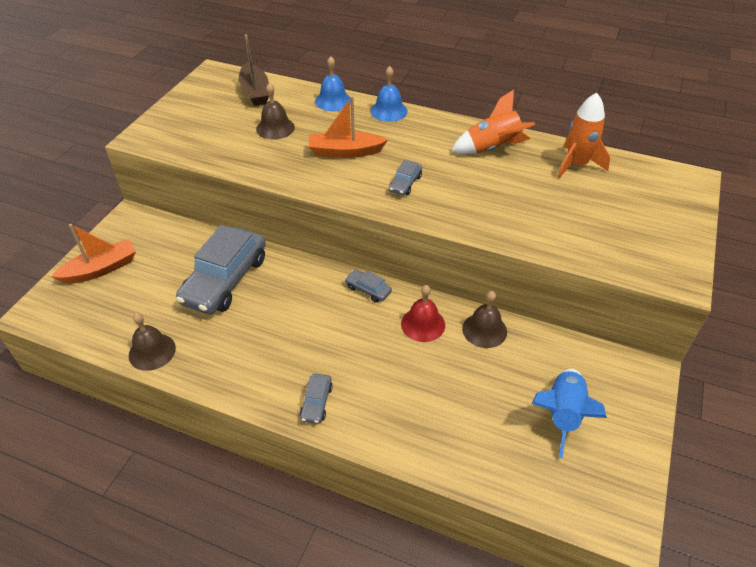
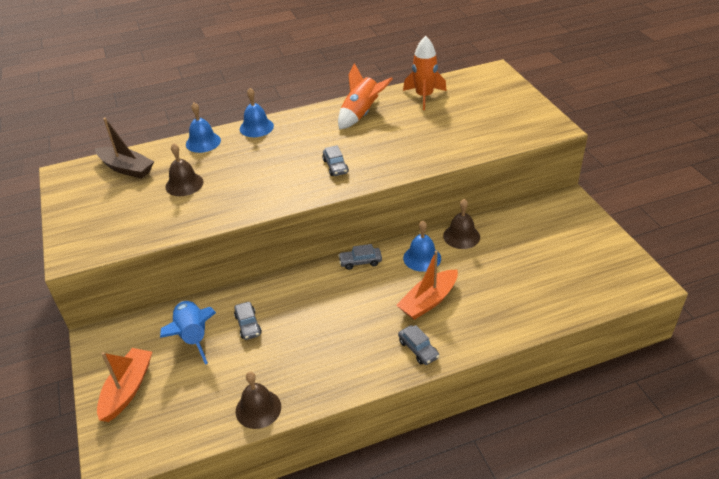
camera: 40 degrees left, 5 degrees down
grey car [176,225,266,314] -> grey car [234,302,262,340], size x0.43
orange boat [308,96,388,158] -> orange boat moved to [396,250,458,320]
red bell [401,285,445,342] -> blue bell [403,221,441,272]
blue rocket [532,369,607,458] -> blue rocket moved to [160,301,216,365]

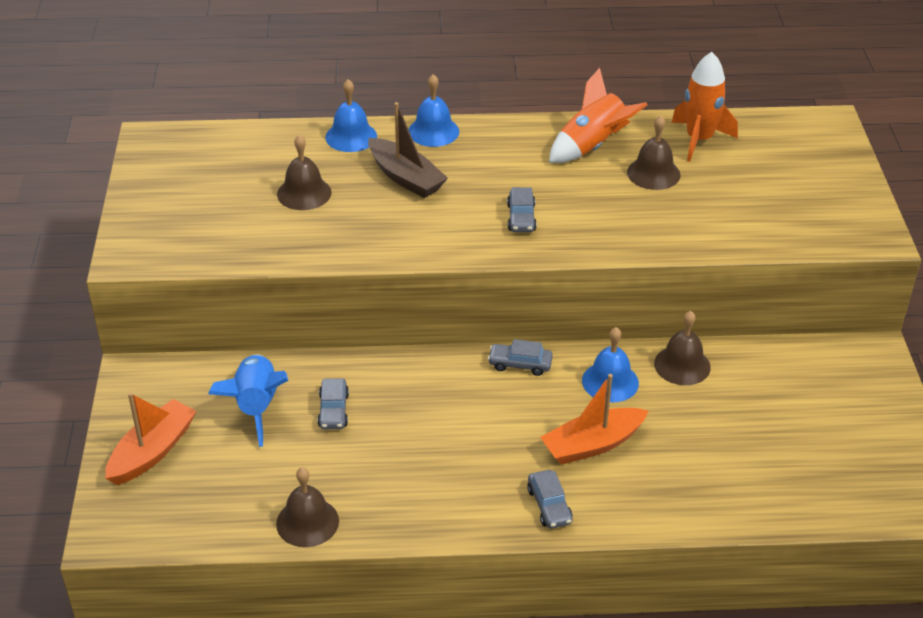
camera: 15 degrees right, 0 degrees up
brown boat [95,118,154,179] -> brown boat moved to [368,102,448,198]
none -> brown bell [627,115,680,190]

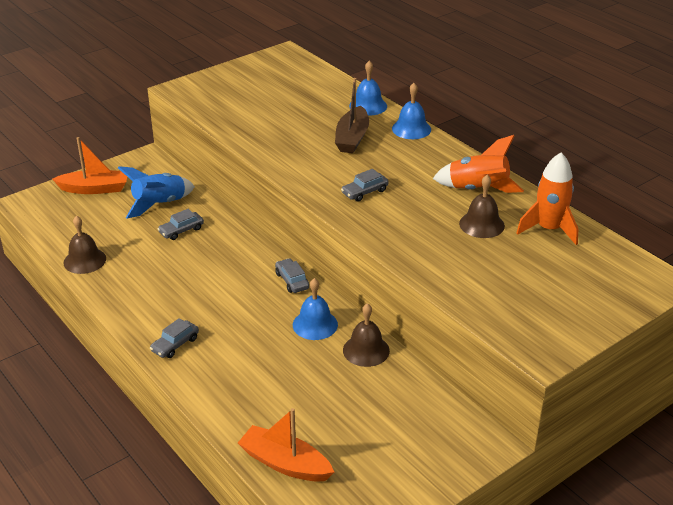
camera: 55 degrees right, 5 degrees down
brown bell [277,135,332,210] -> none
orange boat [540,374,649,465] -> orange boat moved to [238,408,334,482]

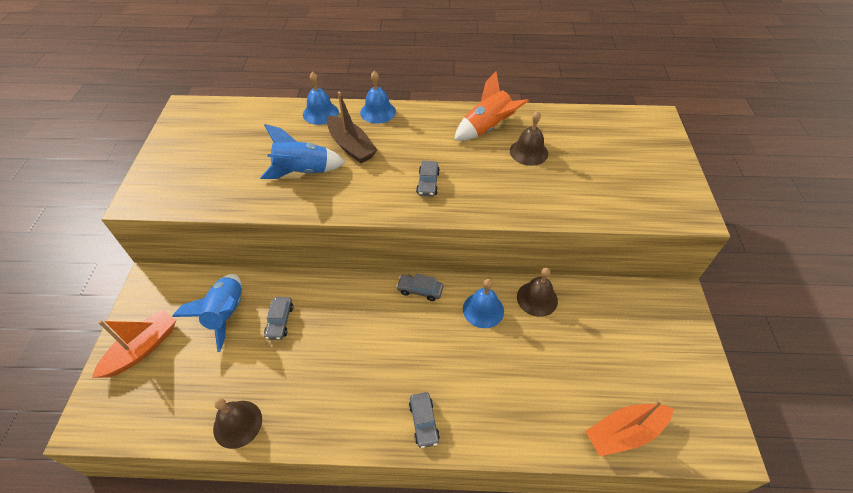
camera: 50 degrees left, 15 degrees up
orange rocket [516,153,578,245] -> none
none -> blue rocket [260,124,346,179]

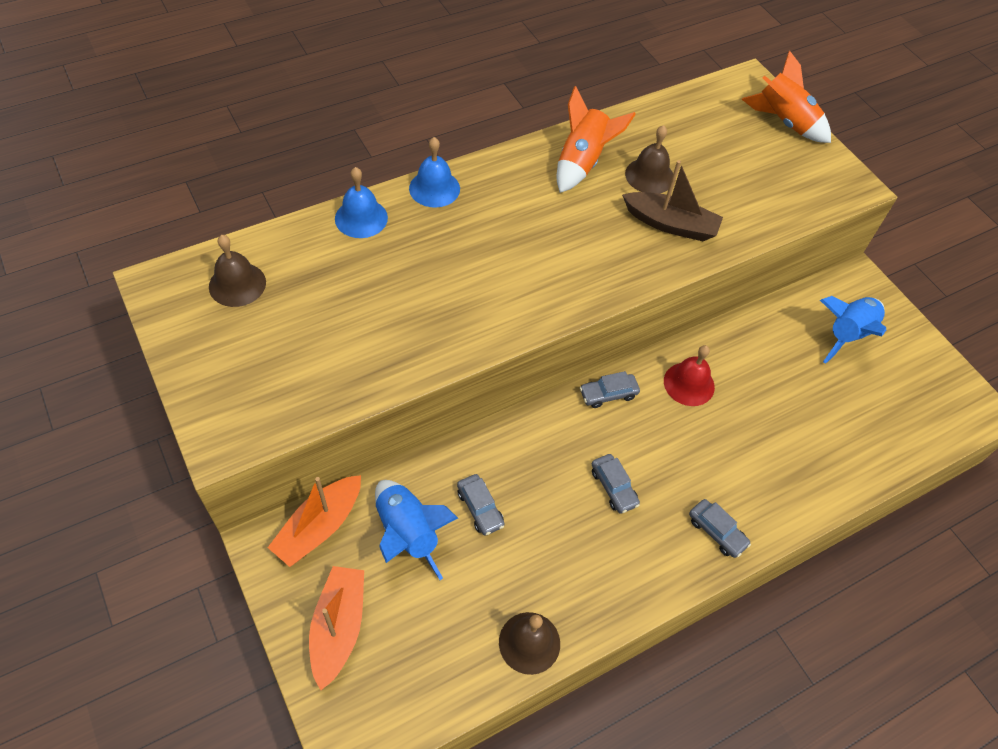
camera: 35 degrees left, 5 degrees up
blue rocket [260,124,346,179] -> blue rocket moved to [820,296,886,364]
brown boat [327,92,377,163] -> brown boat moved to [622,160,723,241]
grey car [416,161,440,197] -> grey car moved to [592,454,640,514]
blue bell [463,279,504,328] -> red bell [664,345,715,406]
brown bell [517,267,558,317] -> brown bell moved to [209,235,266,307]
orange boat [585,400,674,456] -> orange boat moved to [267,475,361,567]
none -> orange rocket [742,51,831,143]

